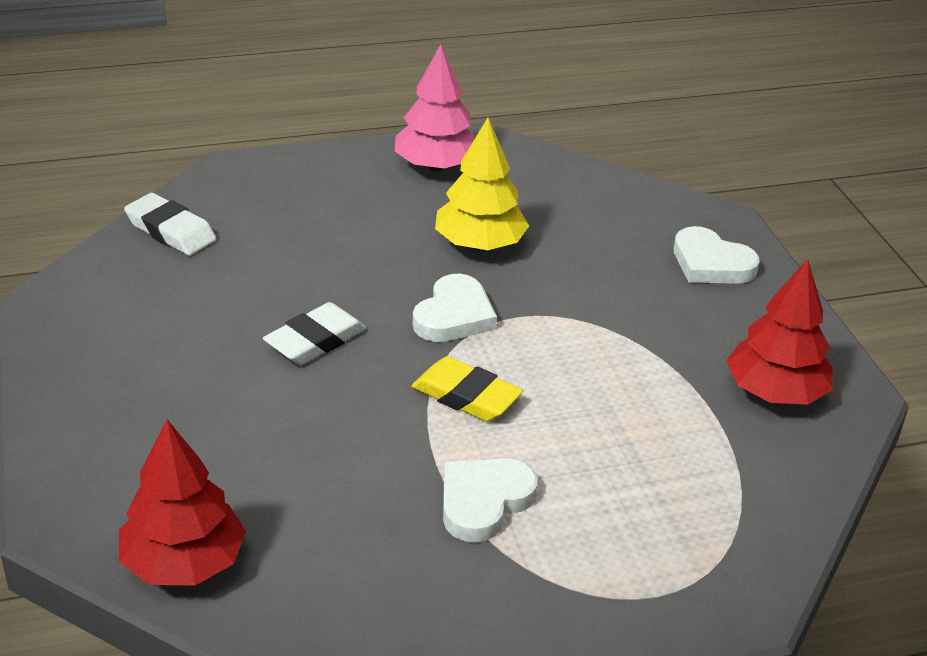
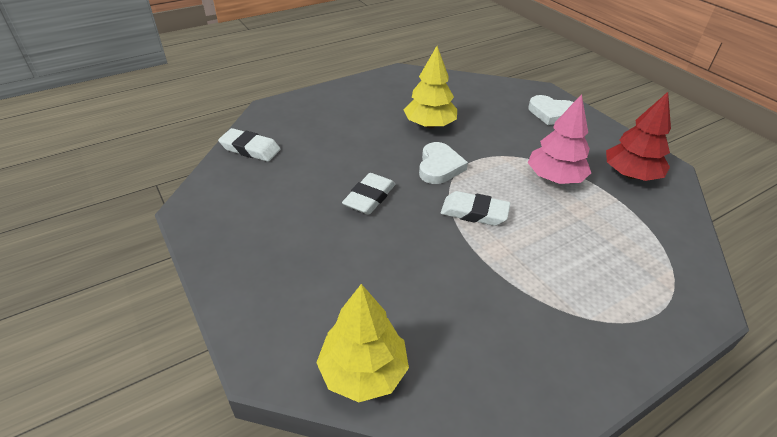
camera: 15 degrees left, 5 degrees up
red tree [119,419,246,586] -> yellow tree [316,284,409,402]
pink tree [395,44,475,171] -> pink tree moved to [528,94,591,184]
yellow eraser [412,356,523,422] -> white eraser [441,191,510,226]
white heart [443,458,538,543] -> none

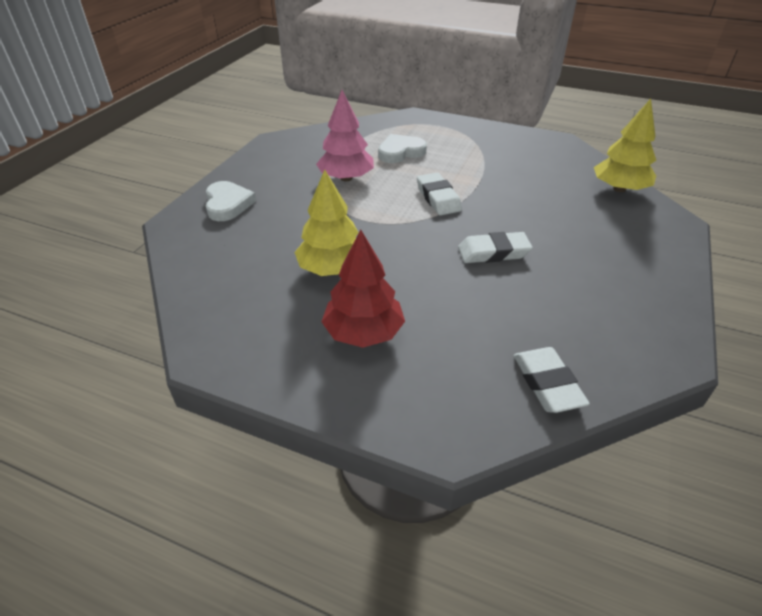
camera: 125 degrees left, 0 degrees up
white heart [419,142,468,184] -> white heart moved to [378,134,427,163]
red tree [606,92,671,181] -> red tree moved to [321,229,405,348]

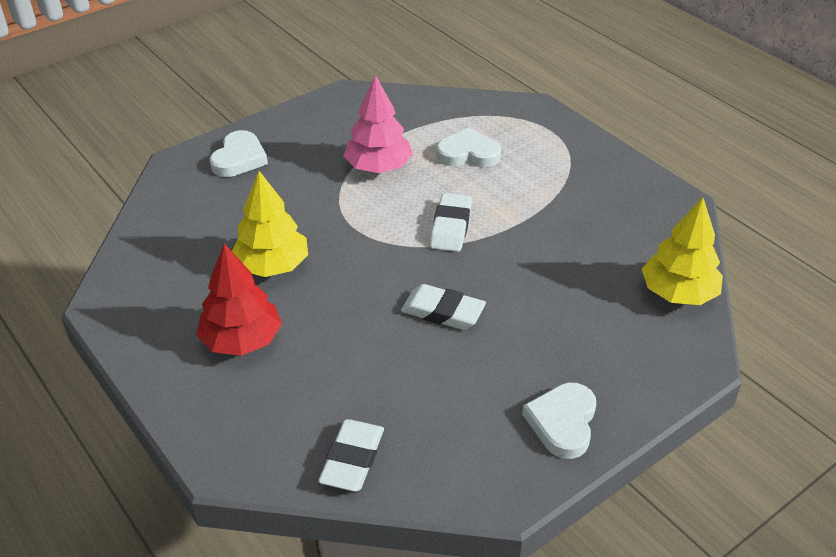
camera: 30 degrees right, 0 degrees up
none -> white heart [522,383,597,459]

